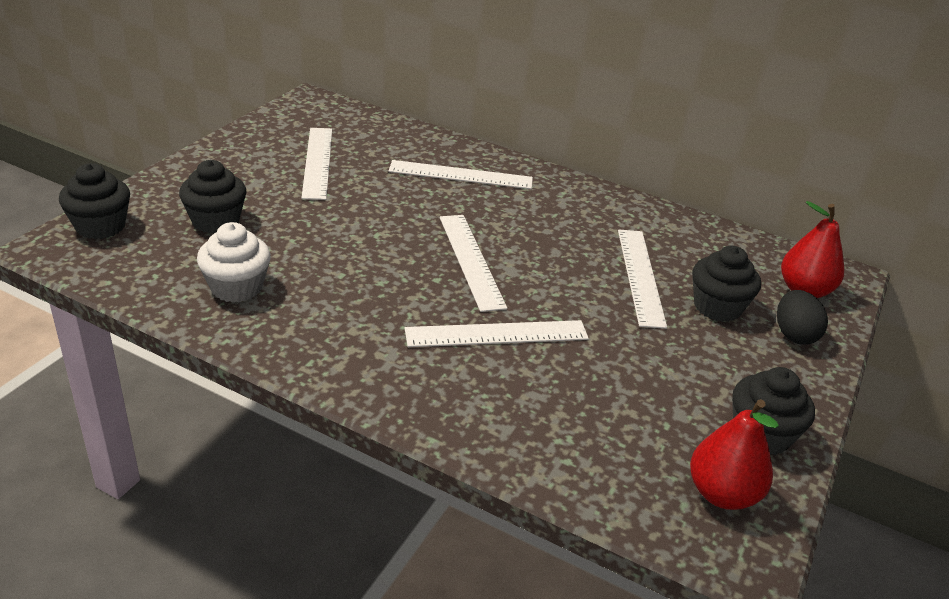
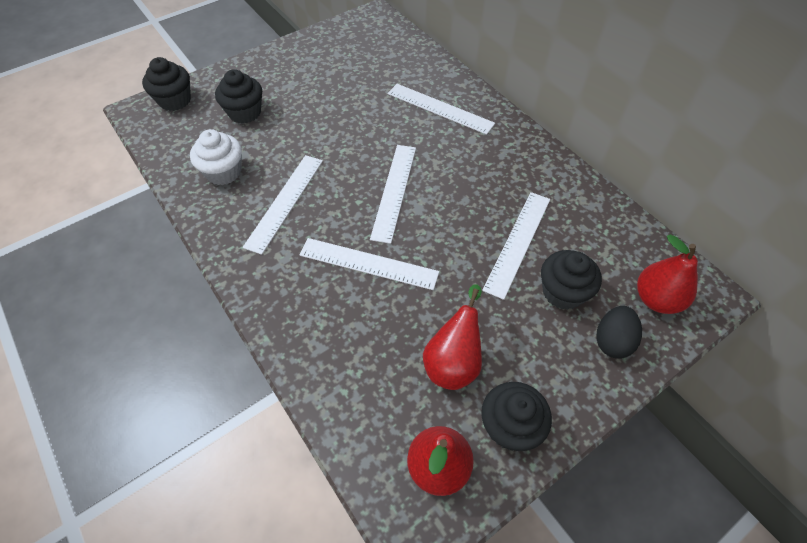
camera: 30 degrees right, 20 degrees up
white ruler [301,128,332,200] -> white ruler moved to [243,155,323,255]
none -> red pear [423,284,482,390]

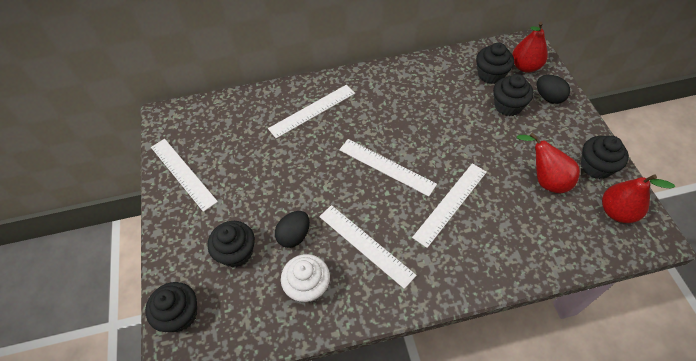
camera: 65 degrees left, 0 degrees up
white ruler [482,192,550,300] -> white ruler moved to [151,139,218,212]
none -> black egg [275,211,310,248]
none -> black cupcake [476,43,514,84]

